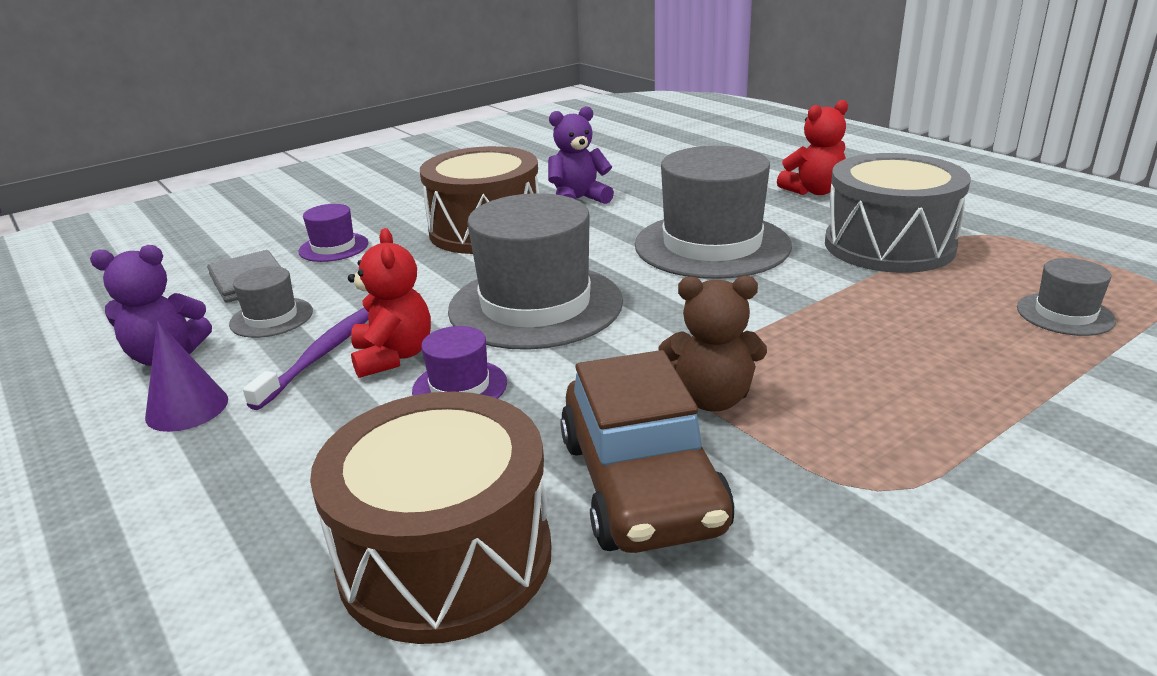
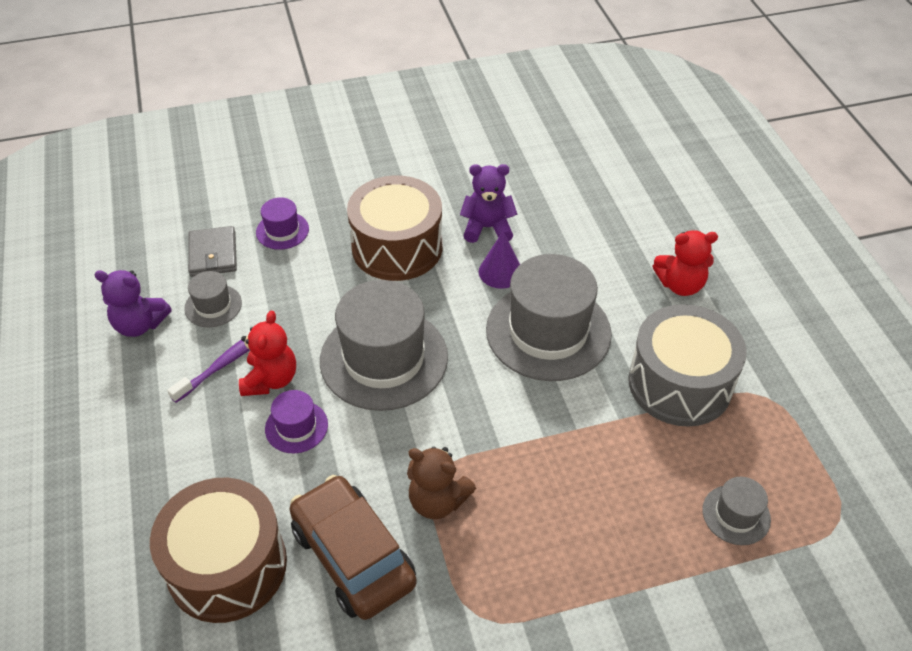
camera: 20 degrees right, 20 degrees up
purple cone [145,321,228,432] -> purple cone moved to [479,232,520,289]
brown car [560,350,734,553] -> brown car turned 135 degrees clockwise [289,475,417,620]

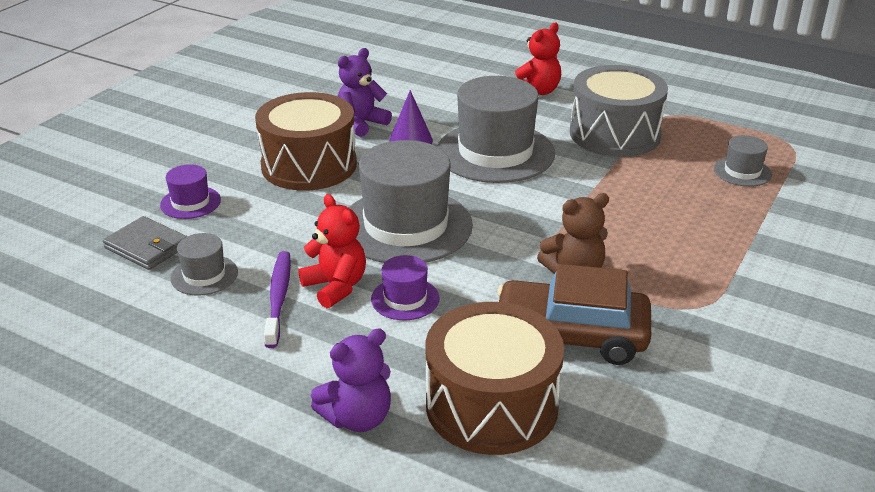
camera: 45 degrees left, 15 degrees down
purple teddy bear [94,270,172,337] -> purple teddy bear moved to [311,328,391,432]

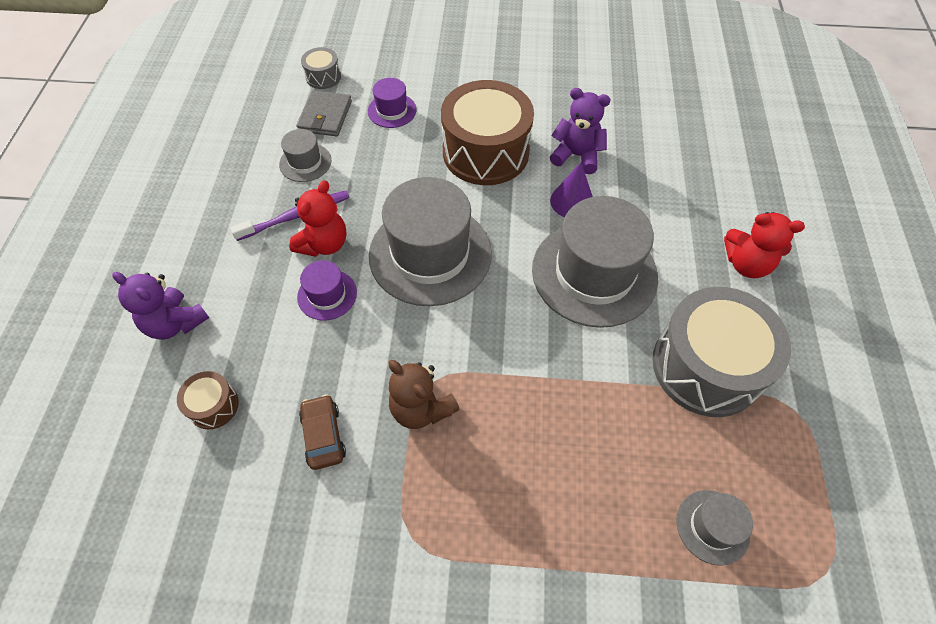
camera: 65 degrees right, 25 degrees up
brown drum [425,302,564,455] -> brown drum [177,371,239,429], size x0.44
brown car [497,264,651,365] -> brown car [299,394,346,470], size x0.50
none -> grey drum [301,47,341,89]

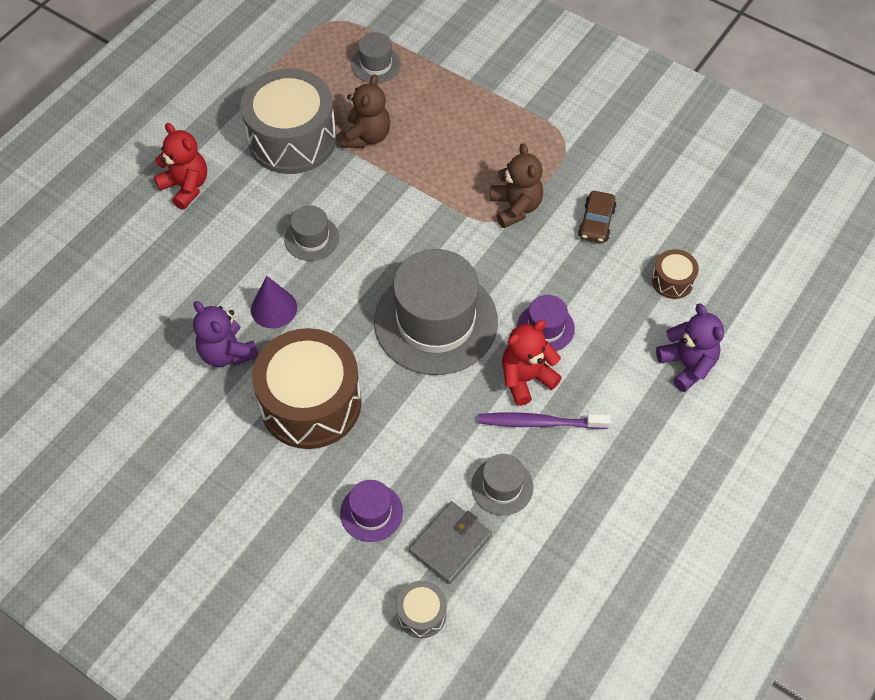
camera: 150 degrees left, 0 degrees up
grey hat [532,196,658,328] -> grey hat [284,206,339,261], size x0.46
none -> brown teddy bear [341,74,391,148]

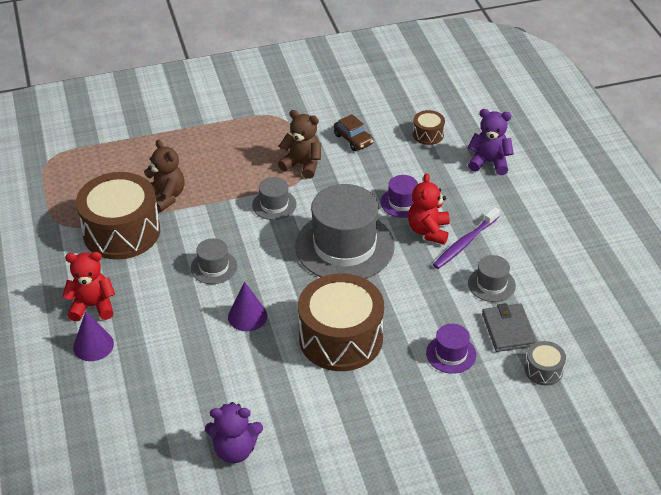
camera: 50 degrees left, 15 degrees down
purple teddy bear [193,301,259,367] -> purple teddy bear moved to [205,402,263,463]
grey drum [241,69,337,174] -> brown drum [76,172,160,260]
grey hat [351,33,401,83] -> grey hat moved to [252,177,297,220]
none -> purple cone [73,311,114,361]

